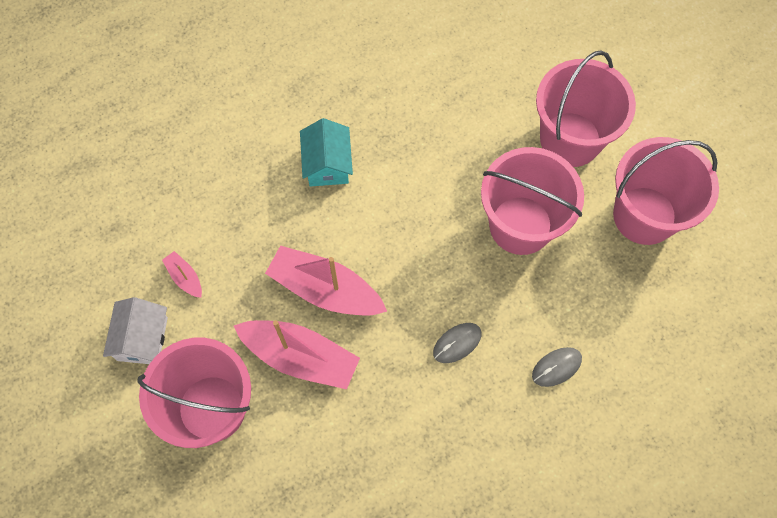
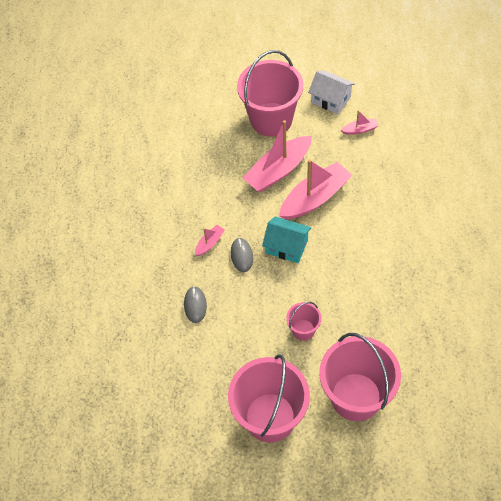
camera: 120 degrees right, 10 degrees down
turquoise house [300,118,353,187] -> turquoise house moved to [262,216,311,263]
pink bucket [481,147,584,255] -> pink bucket [286,302,322,341], size x0.47
none -> pink boat [195,225,225,256]

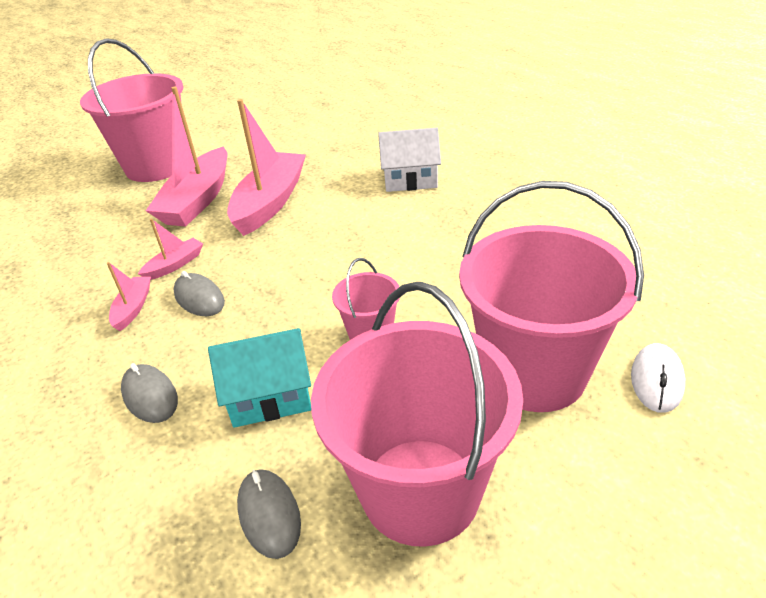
camera: 35 degrees left, 20 degrees down
turquoise house [262,216,311,263] -> turquoise house moved to [208,328,311,428]
white house [308,70,355,115] -> white house moved to [378,128,441,192]
pink boat [341,110,379,135] -> pink boat moved to [138,219,203,280]
none -> grey mouse [237,469,301,559]
none -> white mouse [631,343,685,413]

